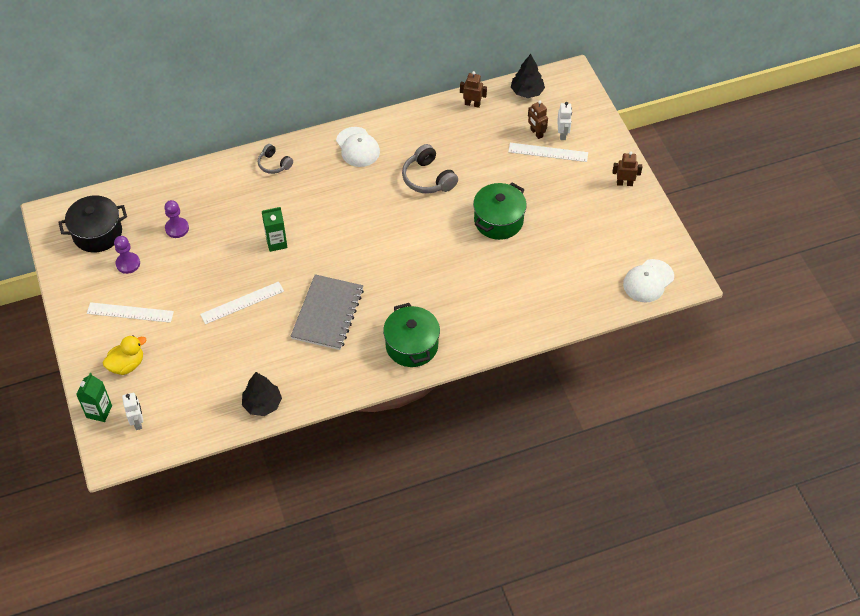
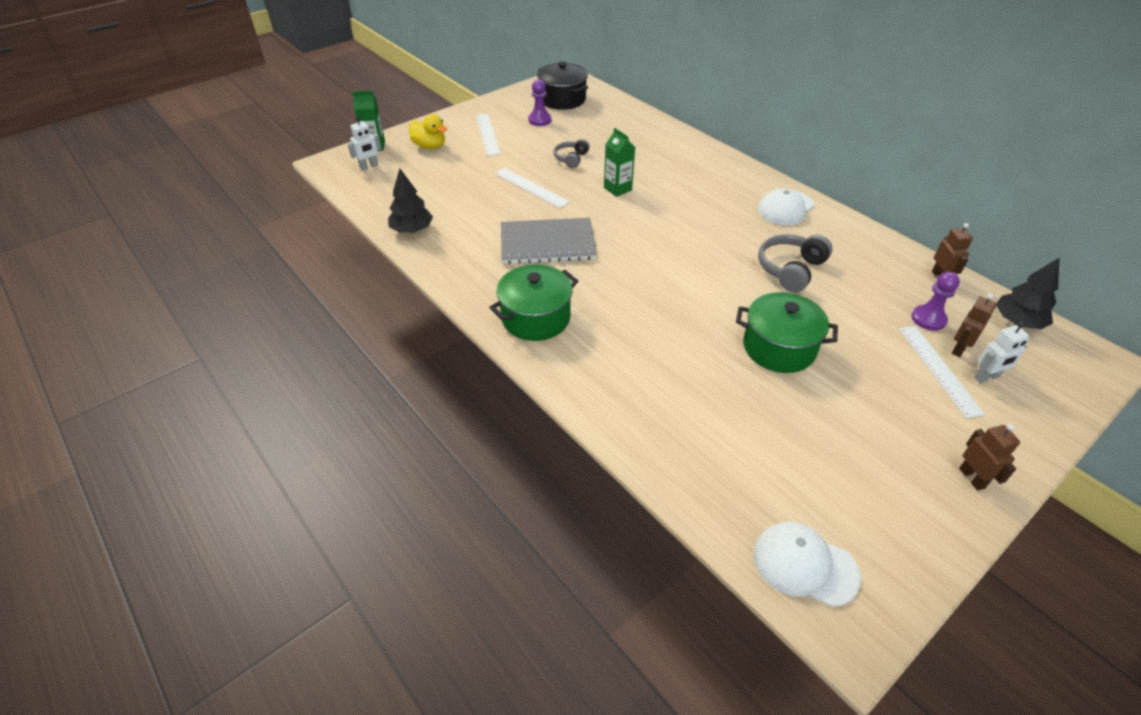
camera: 70 degrees right, 10 degrees down
purple pawn [164,200,189,238] -> purple pawn moved to [911,272,960,331]
grey headphones [258,144,293,174] -> grey headphones moved to [554,139,590,168]

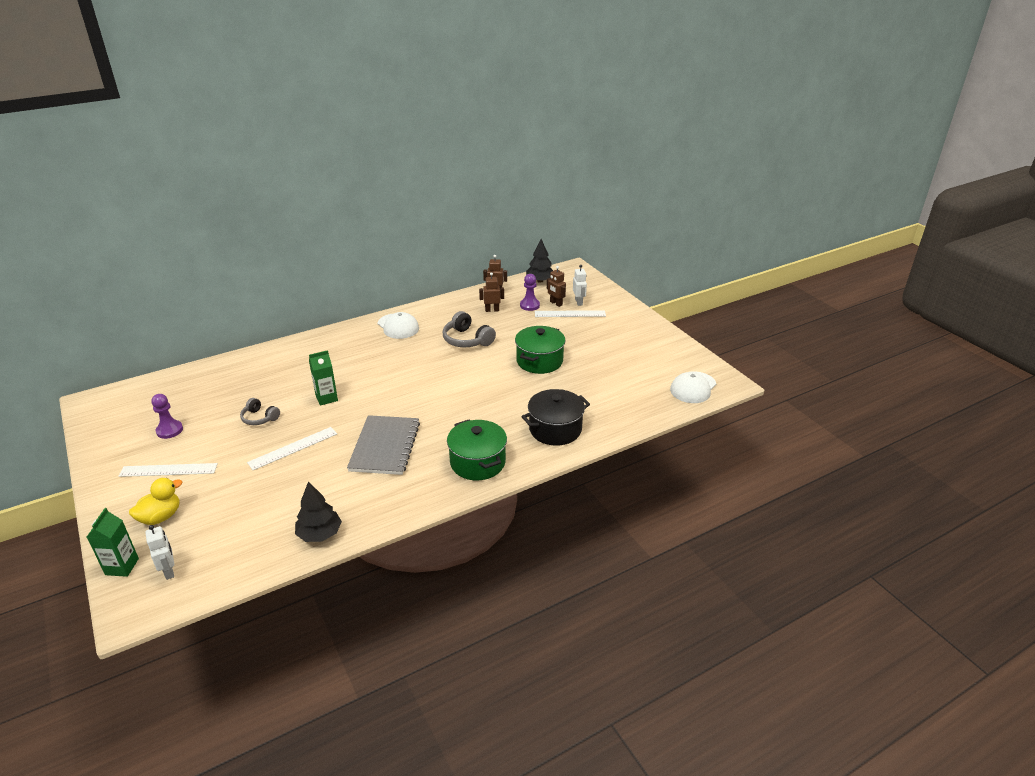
camera: 80 degrees left, 10 degrees down
black pot [537,62,588,110] -> black pot moved to [521,389,590,445]
brown robot [959,424,1020,491] -> brown robot moved to [479,272,504,312]

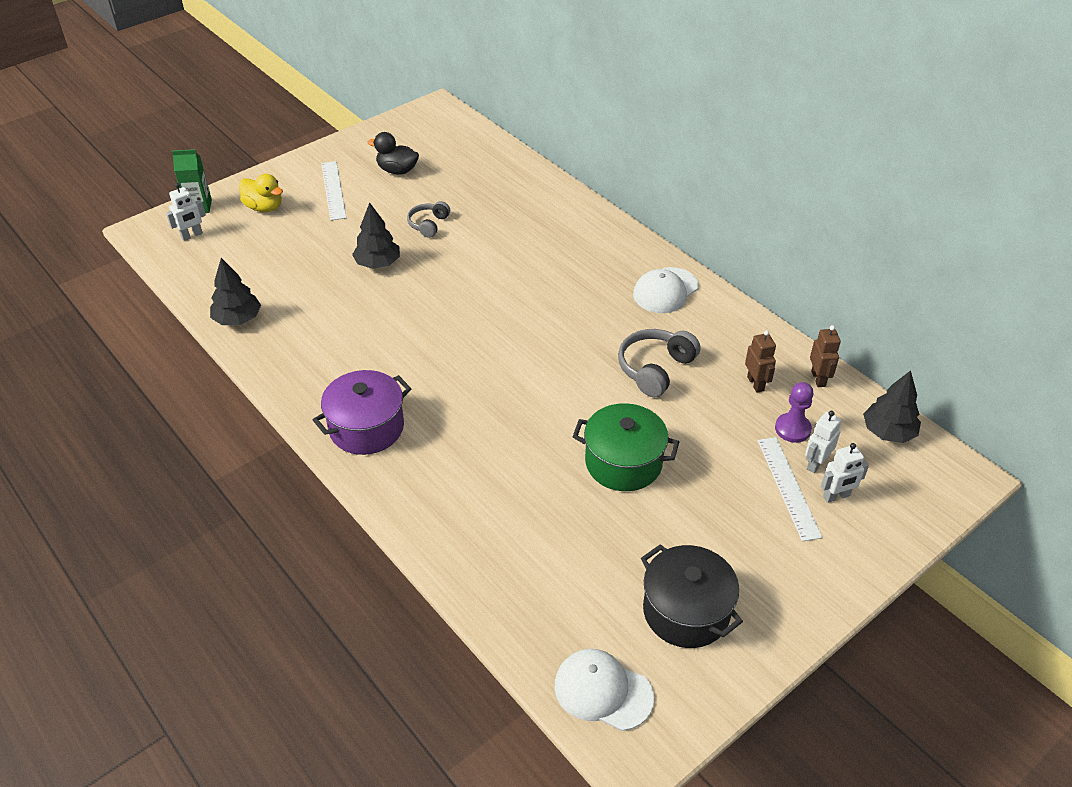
camera: 80 degrees right, 10 degrees up
purple pawn [151,394,183,439] -> black duck [367,132,419,175]
white ruler [247,427,337,470] -> black tree [352,203,400,269]
green carton [309,350,338,406] -> none
grey notebook [347,415,420,475] -> none
green pot [447,419,507,480] -> purple pot [313,370,411,455]
black pot [521,389,590,445] -> black pot moved to [641,544,743,648]
brown robot [547,266,566,307] -> white robot [805,411,842,473]

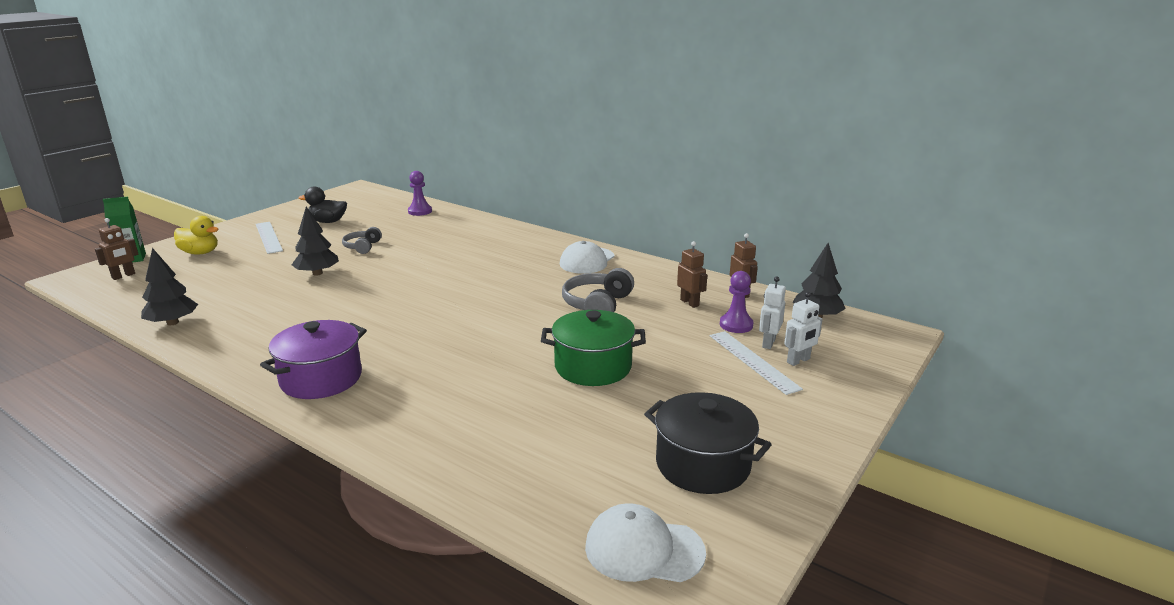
camera: 15 degrees left, 20 degrees down
white robot [166,183,206,241] -> brown robot [95,218,139,280]
none -> purple pawn [408,171,432,216]

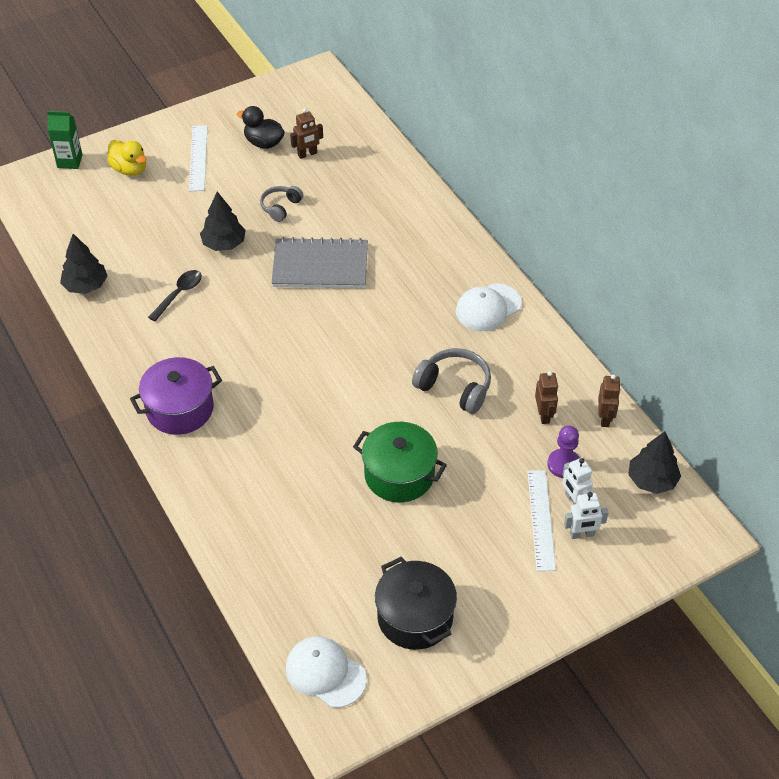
camera: 25 degrees right, 25 degrees up
brown robot [95,218,139,280] -> brown robot moved to [290,108,323,159]
purple pawn [408,171,432,216] -> none
grey headphones [562,268,634,312] -> grey headphones turned 75 degrees clockwise [412,348,491,414]
white robot [759,276,786,349] -> white robot turned 75 degrees counterclockwise [562,458,593,505]
none -> black spoon [148,270,202,321]
none -> grey notebook [271,237,368,288]

